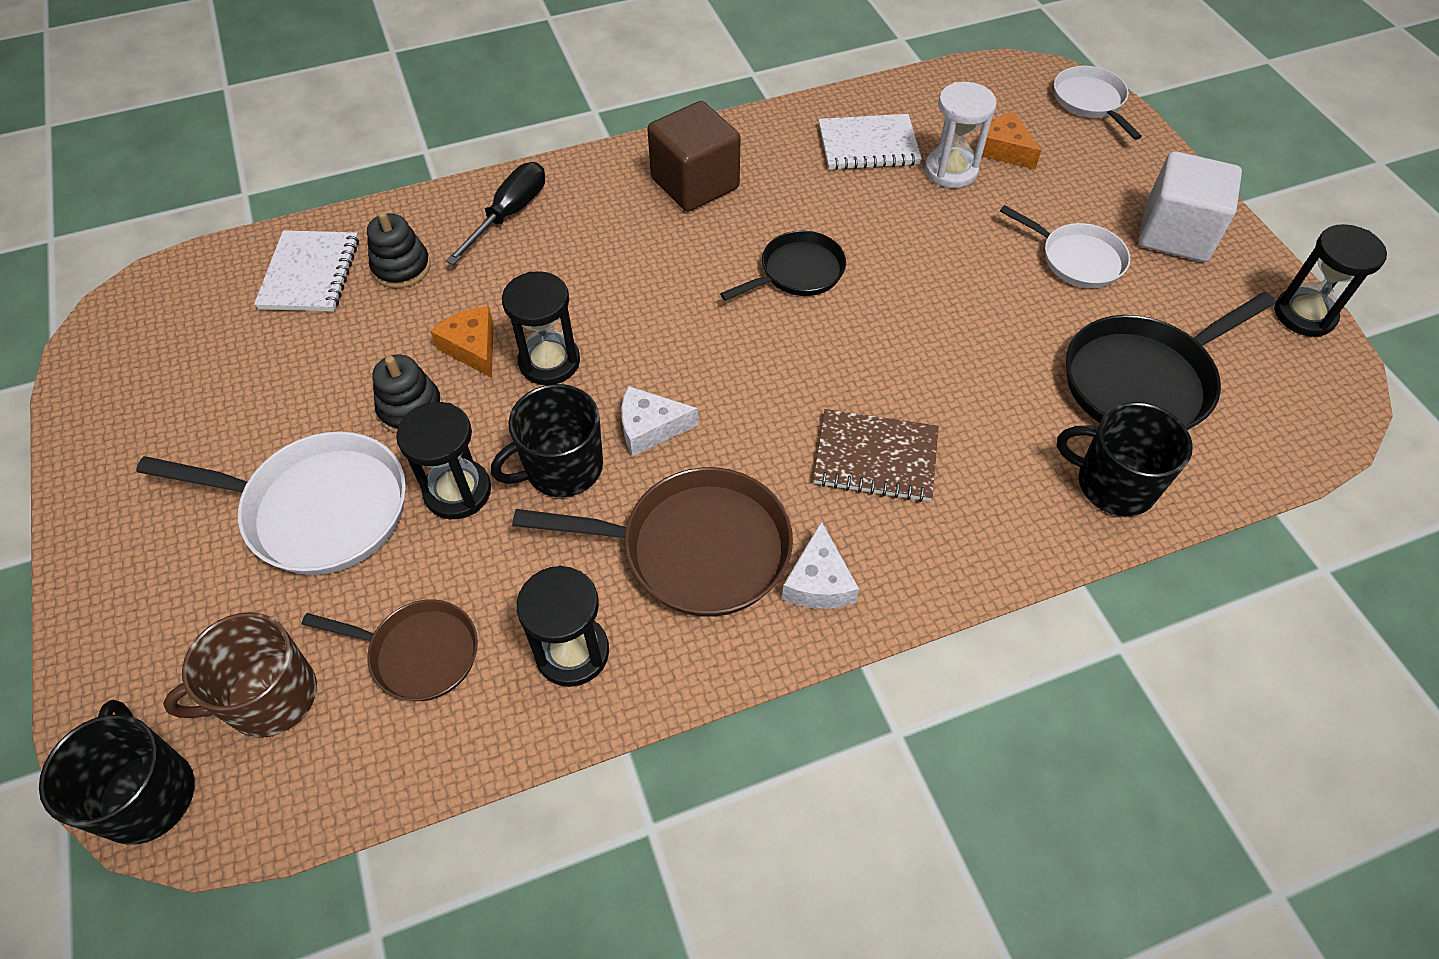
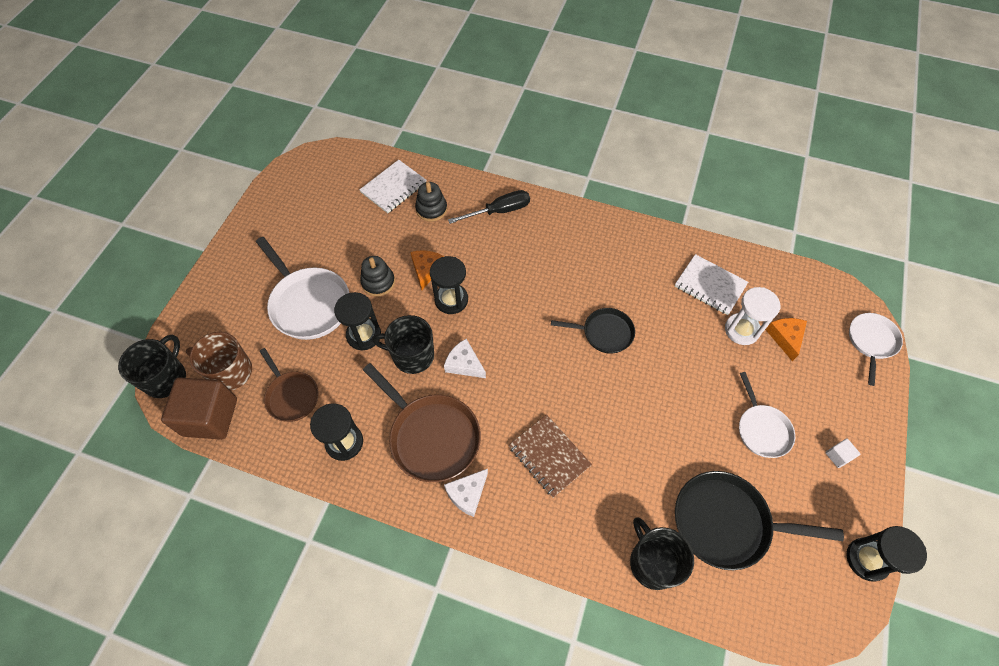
camera: 40 degrees right, 5 degrees up
brown cube [647,101,741,212] -> brown cube moved to [161,377,237,440]
white cube [1138,151,1242,262] -> white cube [825,439,860,468], size x0.40

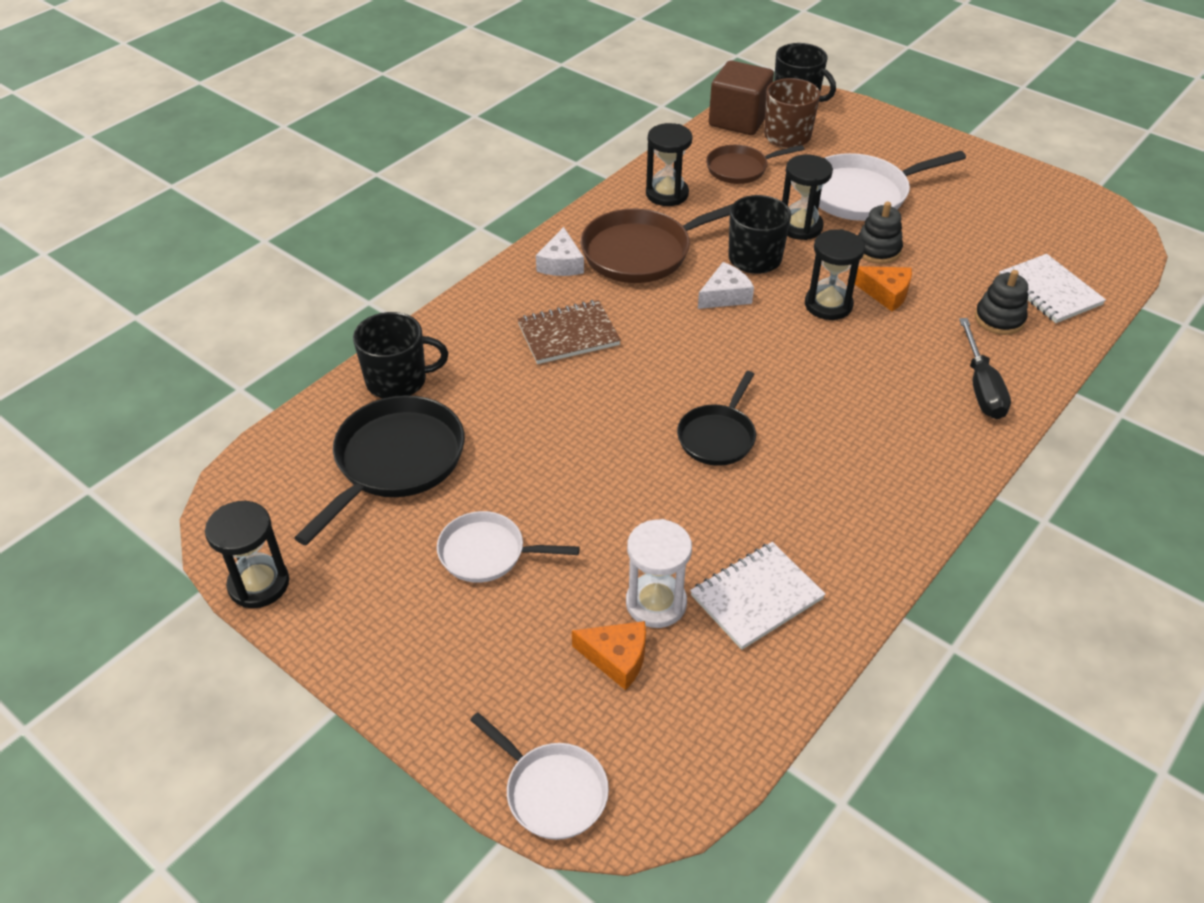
camera: 110 degrees right, 15 degrees down
white cheese [444,469,488,517] -> white cheese turned 150 degrees counterclockwise [536,227,584,276]
white cube [825,439,860,468] -> none

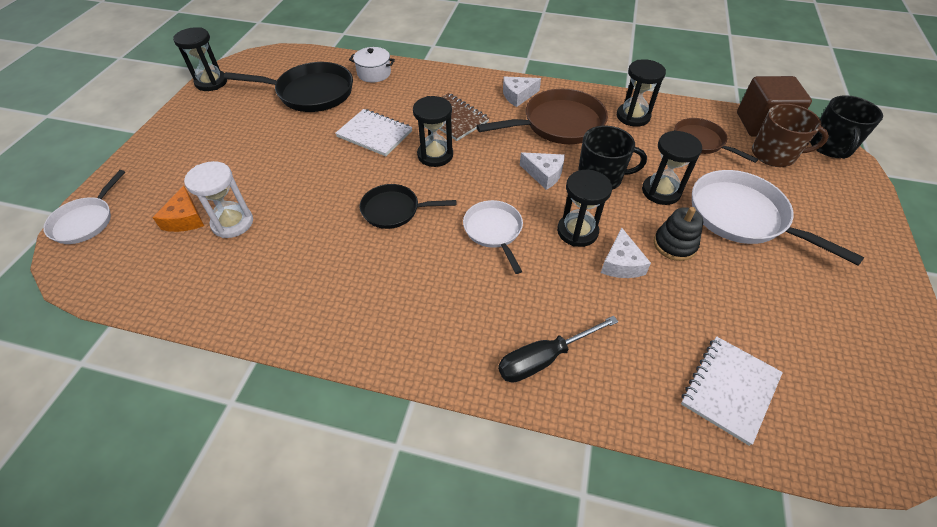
camera: 65 degrees right, 5 degrees up
black mug [353,312,448,398] -> white pot [349,47,395,82]
white pan [437,511,580,583] -> white pan moved to [463,200,523,274]
brown pan [581,204,733,283] -> brown pan turned 120 degrees clockwise [476,89,608,144]
white notebook [690,542,826,650] -> white notebook moved to [335,109,412,156]
orange cheese [855,266,912,311] -> white cheese [601,228,651,278]
black stacking toy [975,270,1028,335] -> none
none -> black hourglass [413,96,453,167]

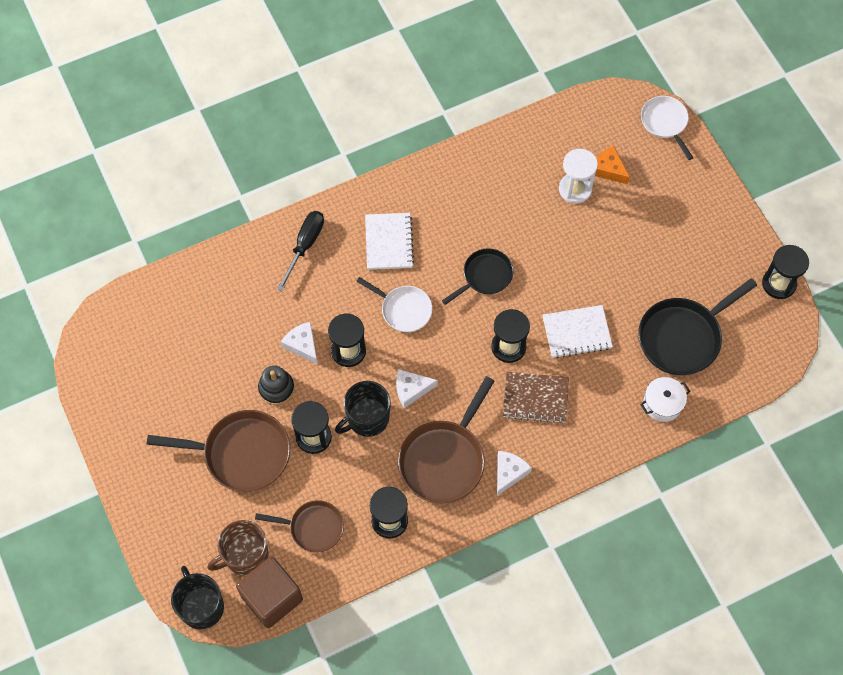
camera: 140 degrees right, 15 degrees up
white notebook [681,336,783,446] -> white notebook moved to [365,213,414,270]
white pan [692,170,864,266] -> brown pan [147,410,290,492]

